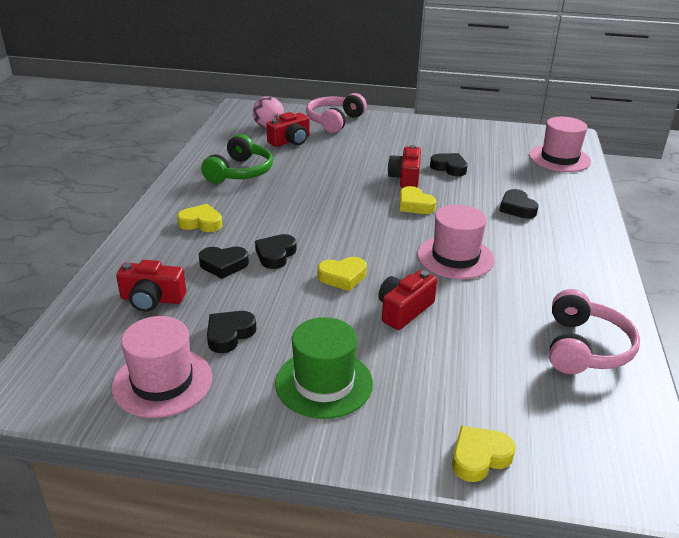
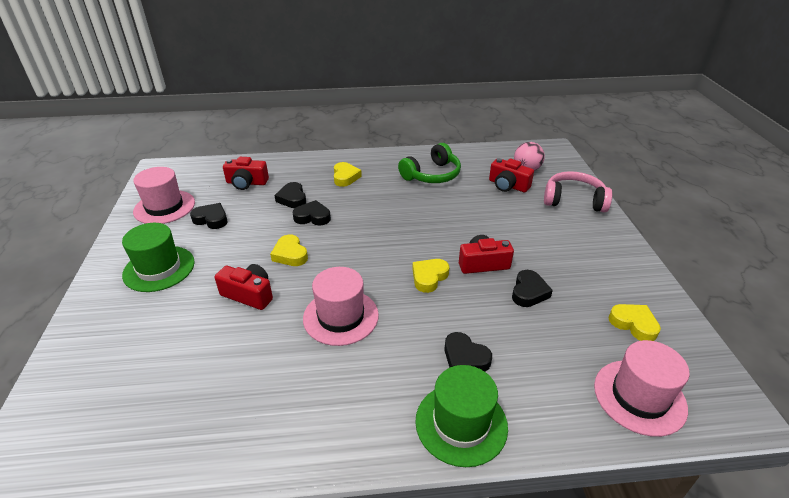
camera: 75 degrees right, 5 degrees up
red camera [116,260,186,312] -> red camera turned 75 degrees counterclockwise [223,157,269,190]
green headphones [201,134,273,184] -> green headphones turned 45 degrees counterclockwise [398,143,461,183]
yellow heart [452,426,516,482] -> yellow heart moved to [609,304,661,341]
black heart [499,189,539,219] -> black heart turned 105 degrees counterclockwise [444,332,492,372]
pink headphones [549,289,640,374] -> none
none -> green hat [415,365,508,467]

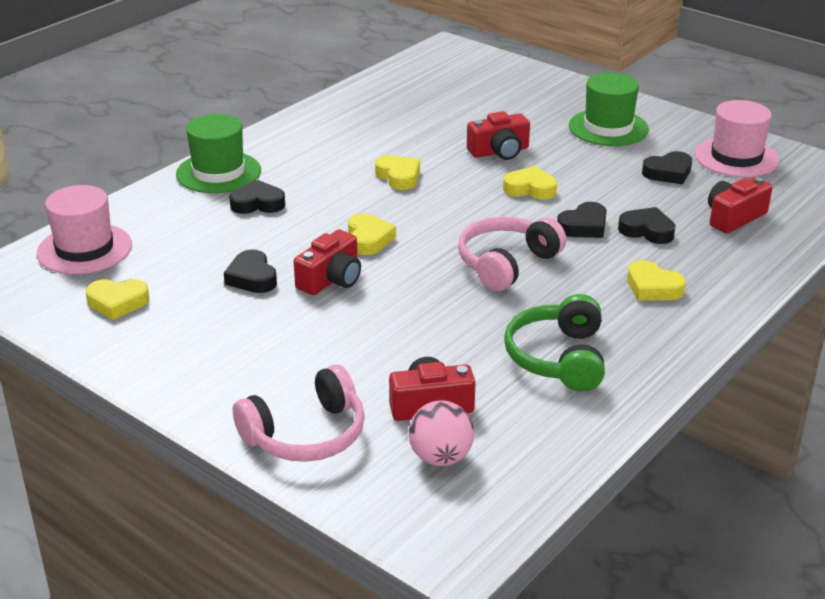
camera: 135 degrees right, 5 degrees down
pink hat [303,267,379,346] -> yellow heart [375,155,420,190]
none -> pink headphones [458,216,566,291]

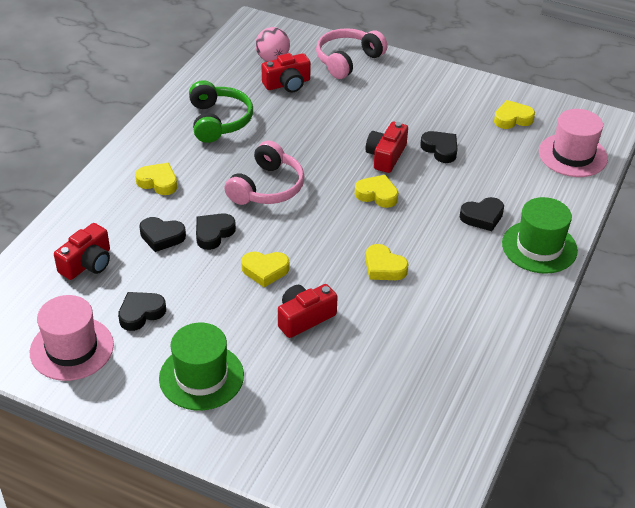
camera: 165 degrees right, 10 degrees up
yellow heart [348,213,396,255] -> yellow heart turned 135 degrees clockwise [355,175,398,208]

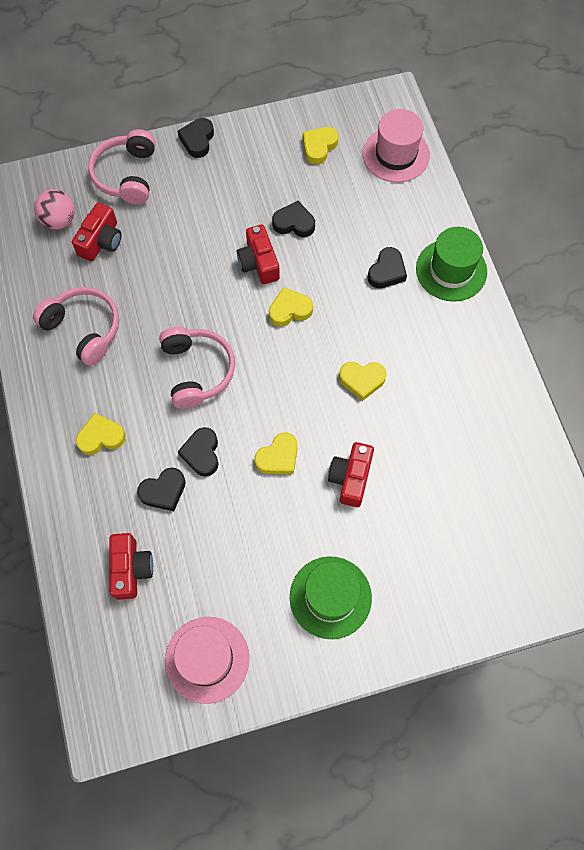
camera: 40 degrees left, 25 degrees up
black heart [118,292,166,331] -> black heart moved to [178,118,214,158]
green headphones [189,80,253,143] -> pink headphones [33,287,119,366]

